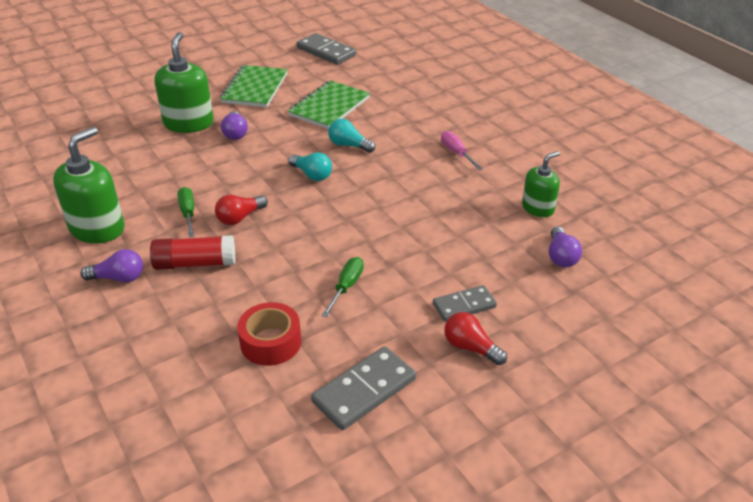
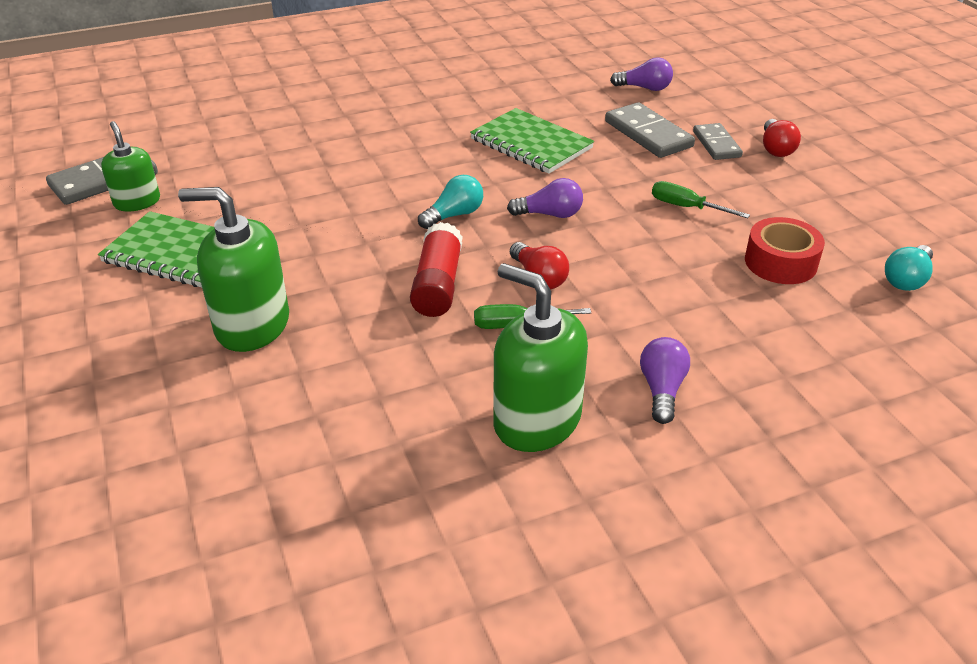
camera: 80 degrees left, 0 degrees up
red glue stick [150,235,235,270] -> red glue stick moved to [410,222,463,317]
purple light bulb [221,111,248,140] -> purple light bulb moved to [507,178,583,218]
green notebook [288,80,370,129] -> green notebook moved to [470,108,594,174]
grey domino [311,346,416,430] -> grey domino moved to [605,102,695,158]
turquoise light bulb [328,119,375,153] -> turquoise light bulb moved to [885,245,933,291]
pink screwdriver [441,131,483,170] -> none
red light bulb [444,312,507,365] -> red light bulb turned 45 degrees counterclockwise [763,119,801,157]
green soap dispenser [522,151,560,217] -> green soap dispenser moved to [101,121,160,212]

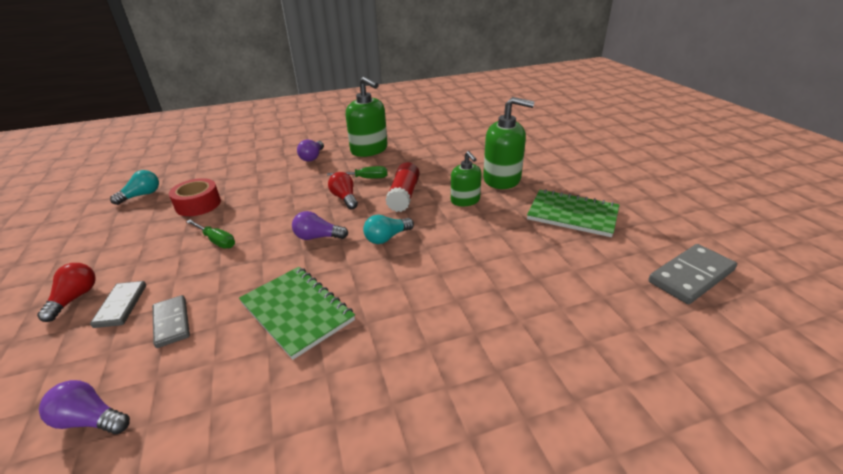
camera: 175 degrees left, 5 degrees down
green soap dispenser [101,121,160,212] -> green soap dispenser moved to [451,151,482,206]
grey domino [605,102,695,158] -> grey domino [152,295,190,348], size x0.66

